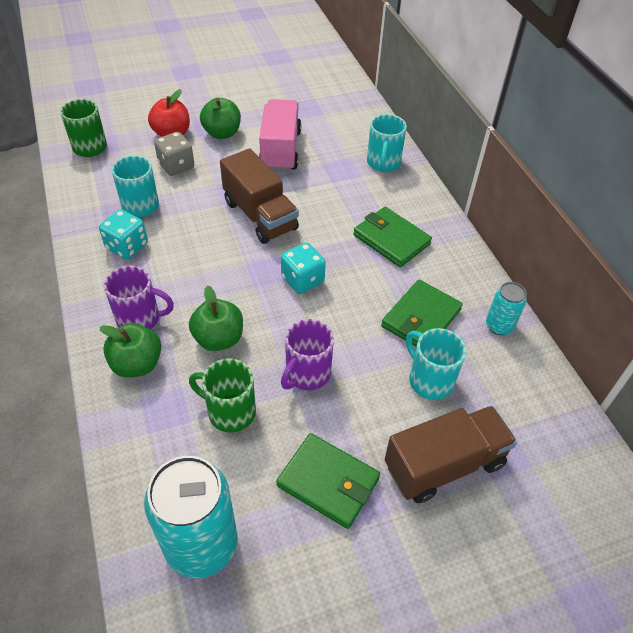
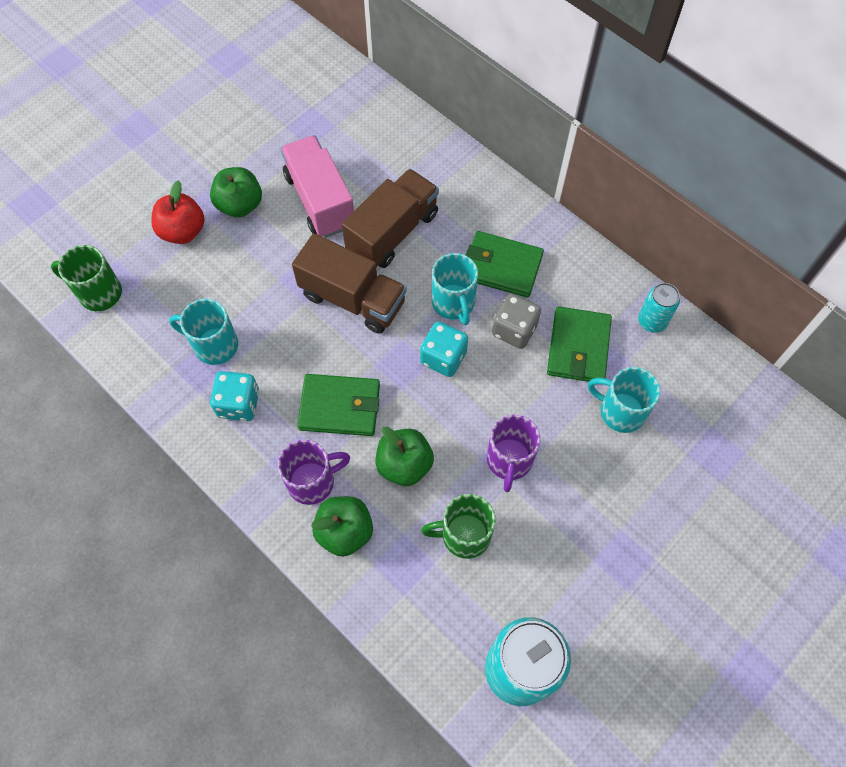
camera: 25 degrees left, 15 degrees up
grey dice [154,132,194,176] -> grey dice moved to [492,294,541,349]
green wallet [276,433,380,529] -> green wallet moved to [297,374,380,436]
turquoise mug [367,114,407,172] -> turquoise mug moved to [432,253,478,325]
brown truck [385,406,517,503] -> brown truck moved to [342,169,439,268]

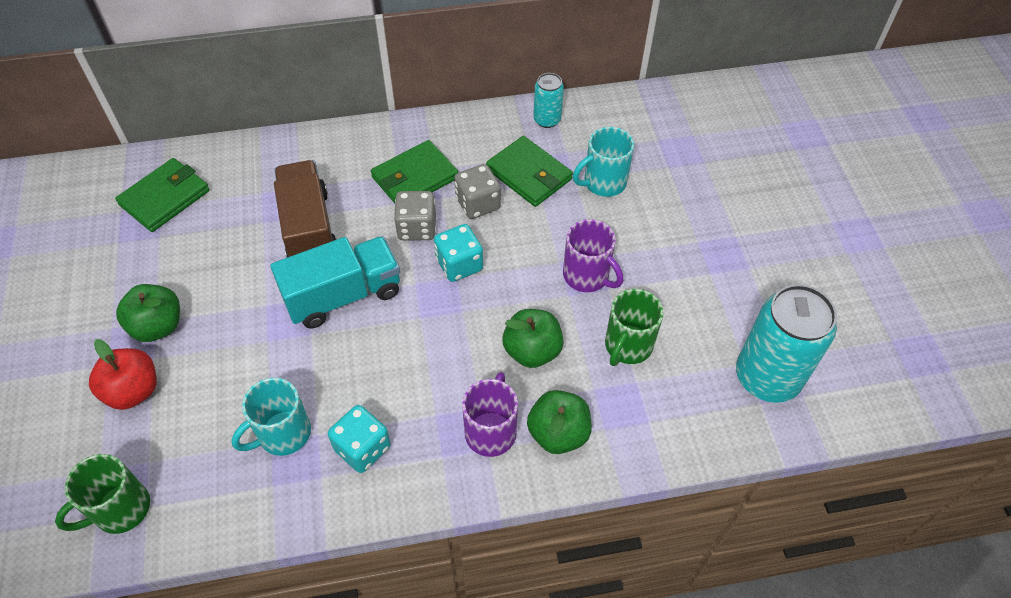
camera: 55 degrees left, 10 degrees down
pink truck [280,135,354,238] -> none
brown truck [292,233,407,334] -> turquoise truck [270,236,400,328]
green wallet [297,374,380,436] -> green wallet moved to [115,158,210,232]
turquoise mug [432,253,478,325] -> grey dice [394,191,436,241]

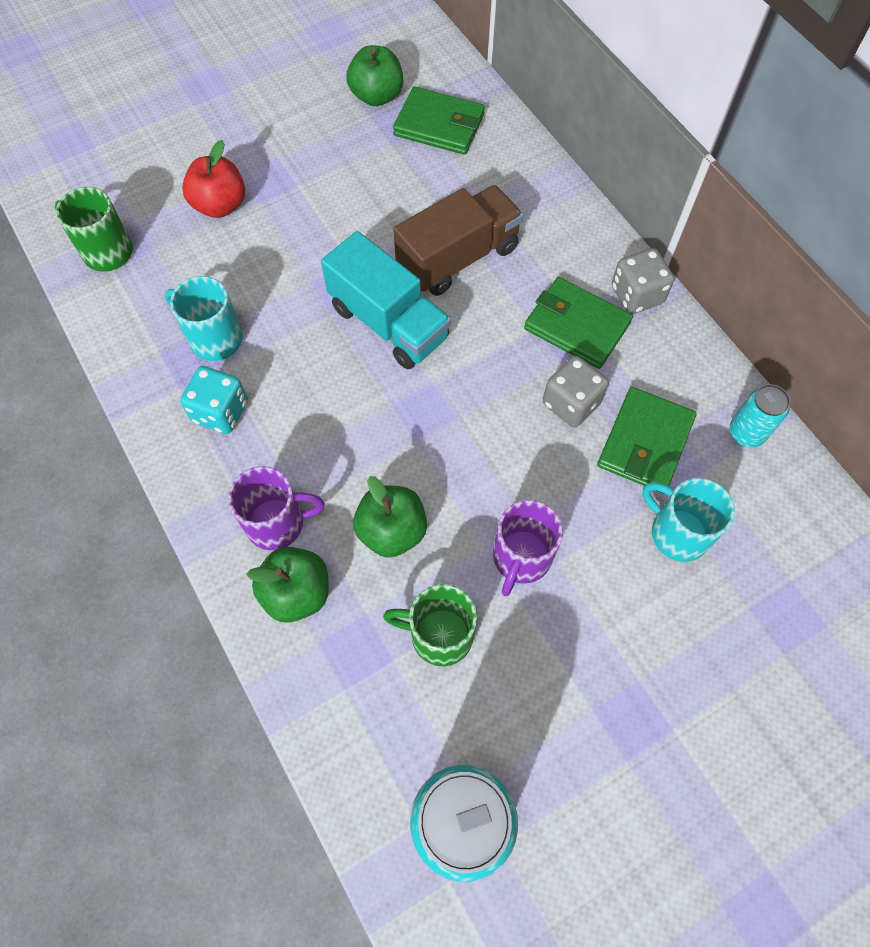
camera: 70 degrees right, 10 degrees up
green apple [116,284,180,342] -> green apple moved to [346,45,403,106]
grey dice [394,191,436,241] -> grey dice moved to [612,248,674,314]
turquoise dice [434,224,483,282] -> none

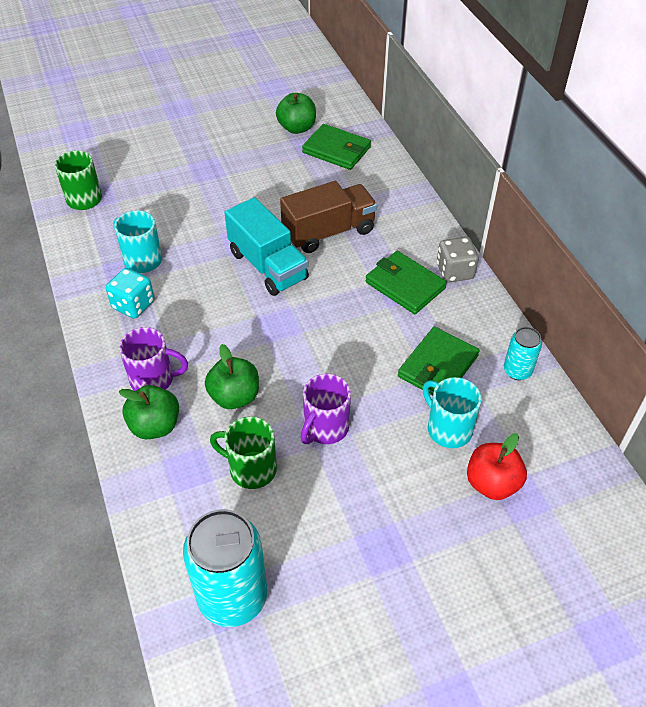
camera: 10 degrees right, 15 degrees down
red apple [182,140,245,218] -> red apple moved to [467,433,527,500]
grey dice [543,356,609,427] -> none

